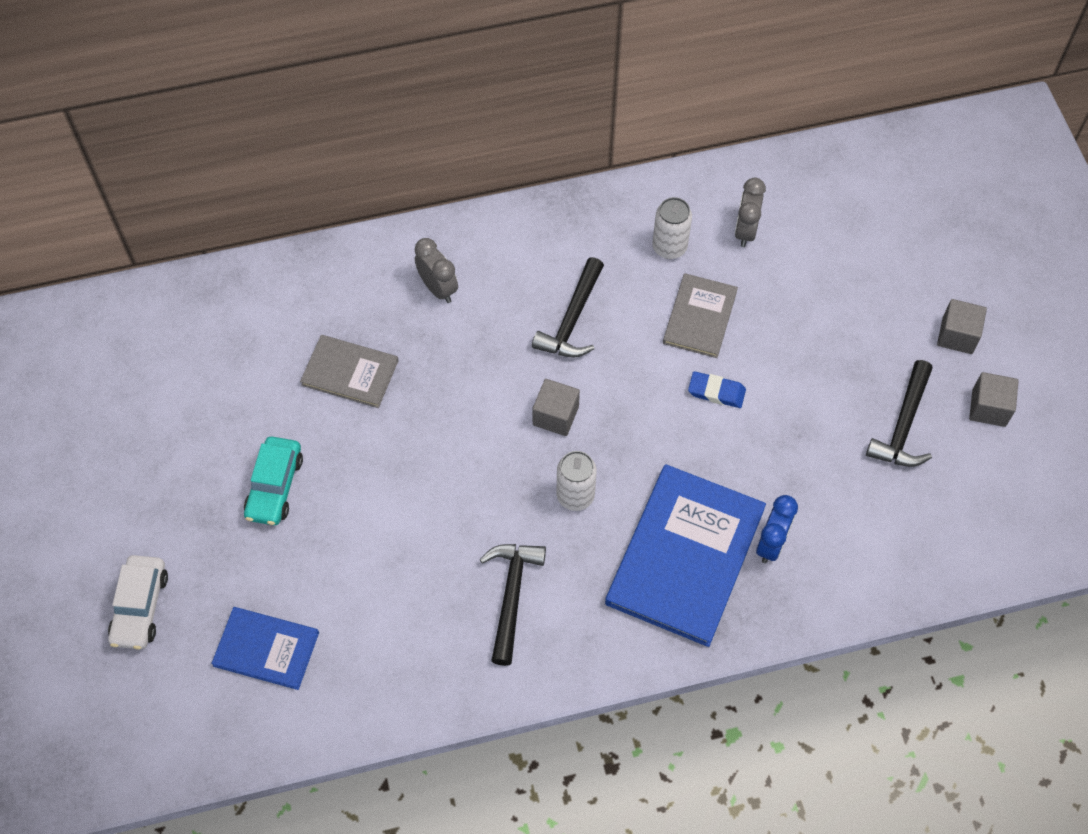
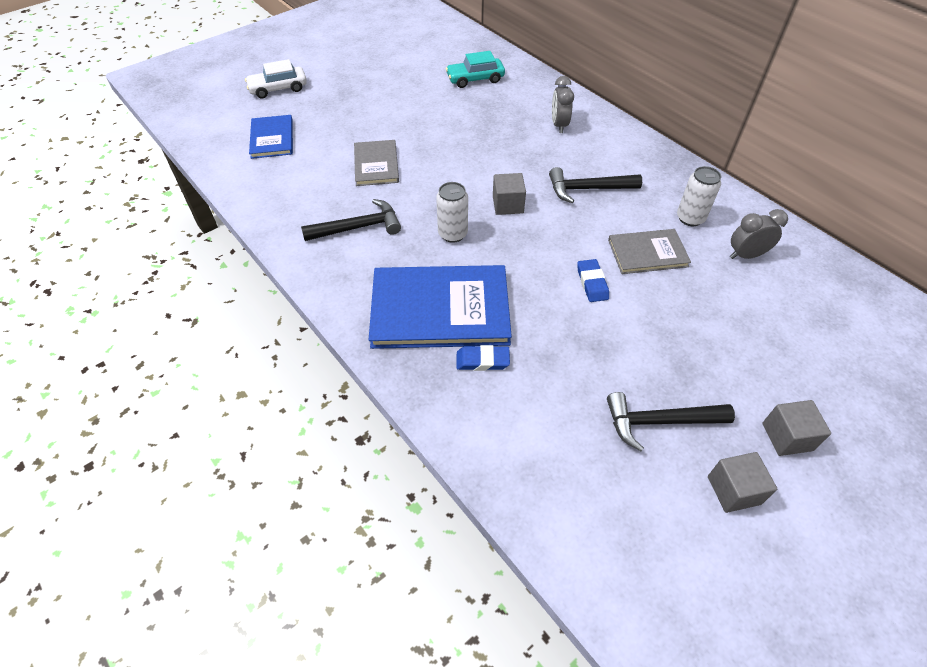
camera: 65 degrees right, 10 degrees down
turquoise car [244,437,303,525] -> turquoise car moved to [446,51,505,88]
grey book [300,335,398,408] -> grey book moved to [354,140,399,186]
grey clock [415,238,458,303] -> grey clock turned 150 degrees clockwise [552,76,574,133]
blue clock [756,495,798,563] -> blue eraser [456,345,510,371]

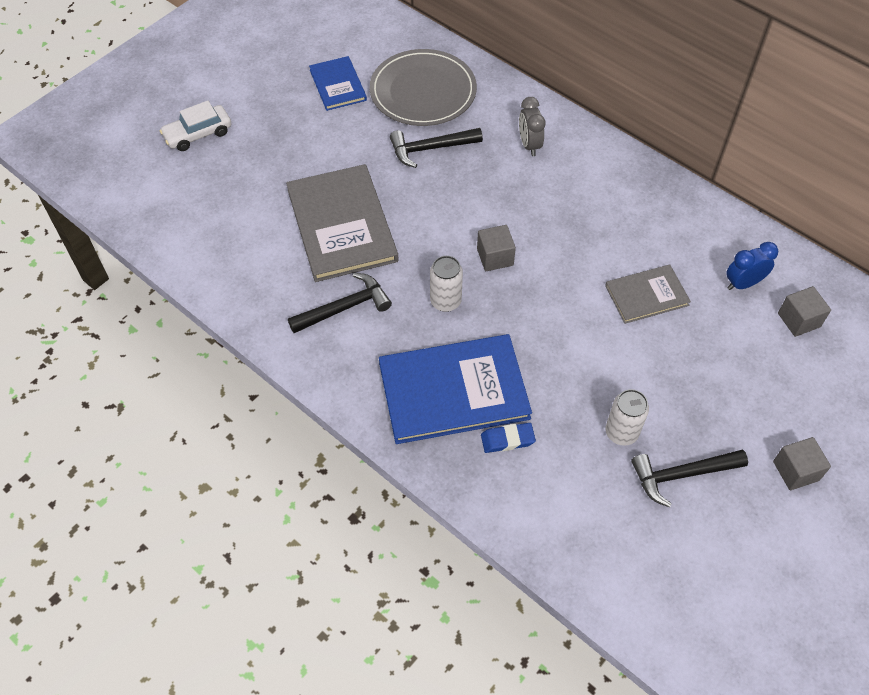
camera: 10 degrees left, 5 degrees up
blue book [249,115,293,159] -> blue book moved to [309,56,367,111]
grey book [354,140,399,186] -> grey book [286,164,399,282], size x1.81
turquoise car [446,51,505,88] -> grey plate [369,49,477,126]
black hammer [549,167,642,203] -> black hammer moved to [390,128,483,168]
blue eraser [577,259,609,302] -> none
white can [677,166,721,226] -> white can moved to [605,389,649,446]
grey cube [708,452,777,513] -> grey cube moved to [778,286,831,337]
grey clock [730,209,788,259] -> blue clock [726,242,778,290]

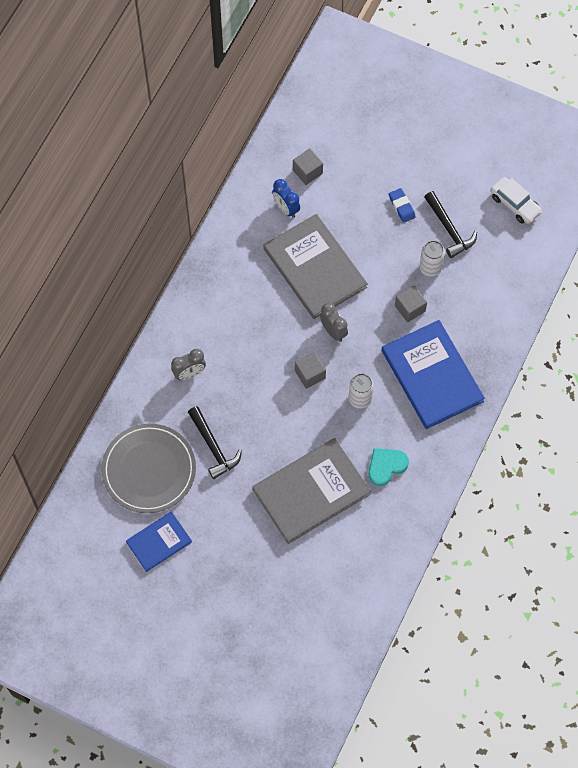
camera: 105 degrees left, 10 degrees up
white car [160,101,231,151] -> white car moved to [491,177,542,224]
black hammer [288,273,392,333] -> turquoise heart [368,448,409,486]
blue eraser [481,423,536,453] -> blue eraser moved to [389,188,416,223]
grey book [605,265,691,324] -> grey book [263,214,368,319], size x1.81
grey cube [773,437,831,490] -> grey cube moved to [395,286,427,322]
none -> grey clock [320,303,348,342]

